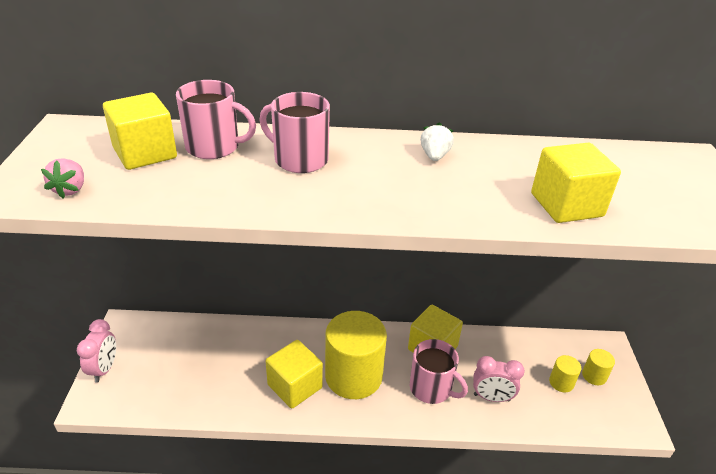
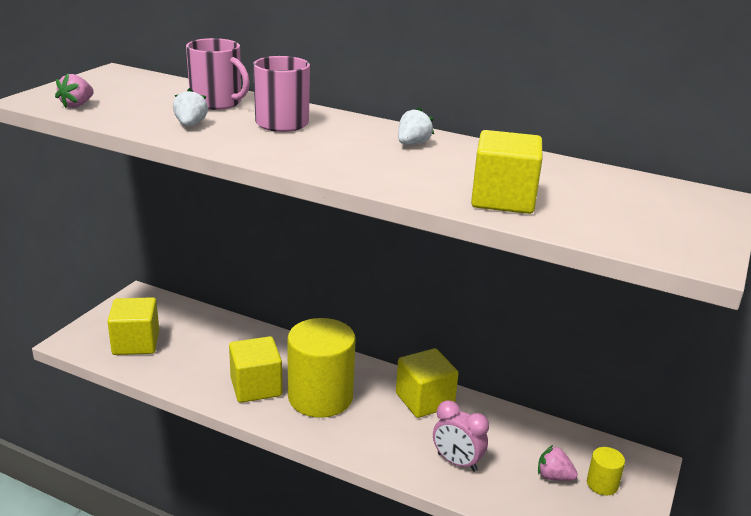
camera: 25 degrees right, 10 degrees down
pink clock [77,319,116,383] -> none
yellow cube [103,93,177,170] -> yellow cube moved to [107,297,159,355]
pink mug [410,339,468,404] -> none
yellow cylinder [549,355,581,392] -> pink strawberry [538,445,578,481]
none -> white strawberry [173,88,208,126]

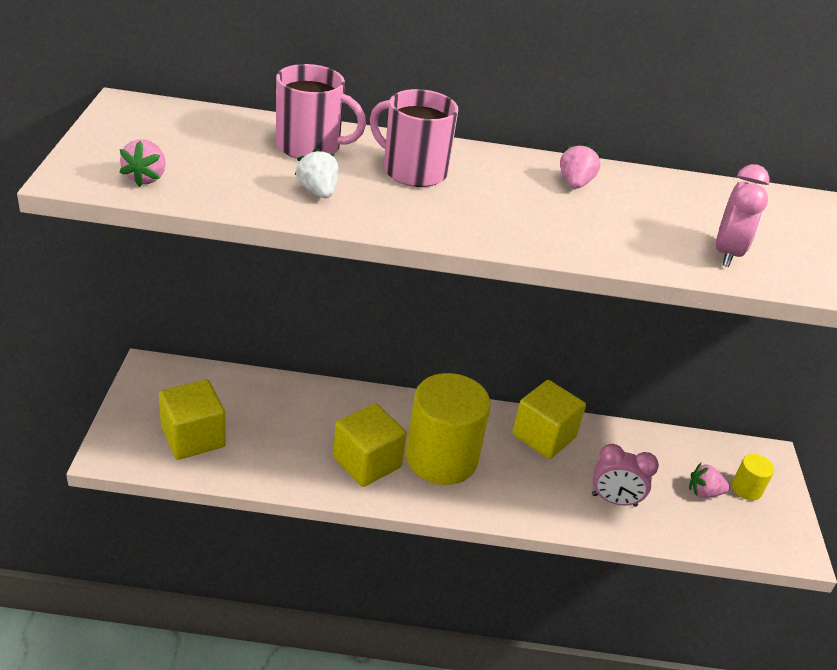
camera: 25 degrees left, 10 degrees up
white strawberry [398,107,434,145] -> pink strawberry [560,143,601,189]
yellow cube [471,130,542,214] -> pink clock [716,164,770,267]

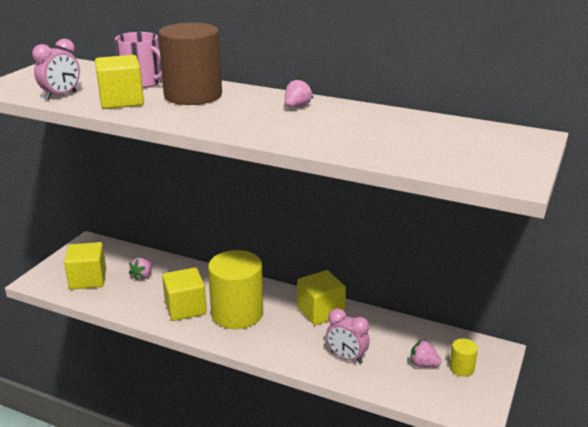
camera: 25 degrees right, 10 degrees down
pink strawberry [119,139,166,187] -> pink strawberry moved to [129,258,152,281]
white strawberry [295,148,339,198] -> yellow cube [95,55,144,109]
pink mug [370,89,458,187] -> brown cylinder [158,22,222,105]
pink clock [716,164,770,267] -> pink clock moved to [32,39,80,100]

